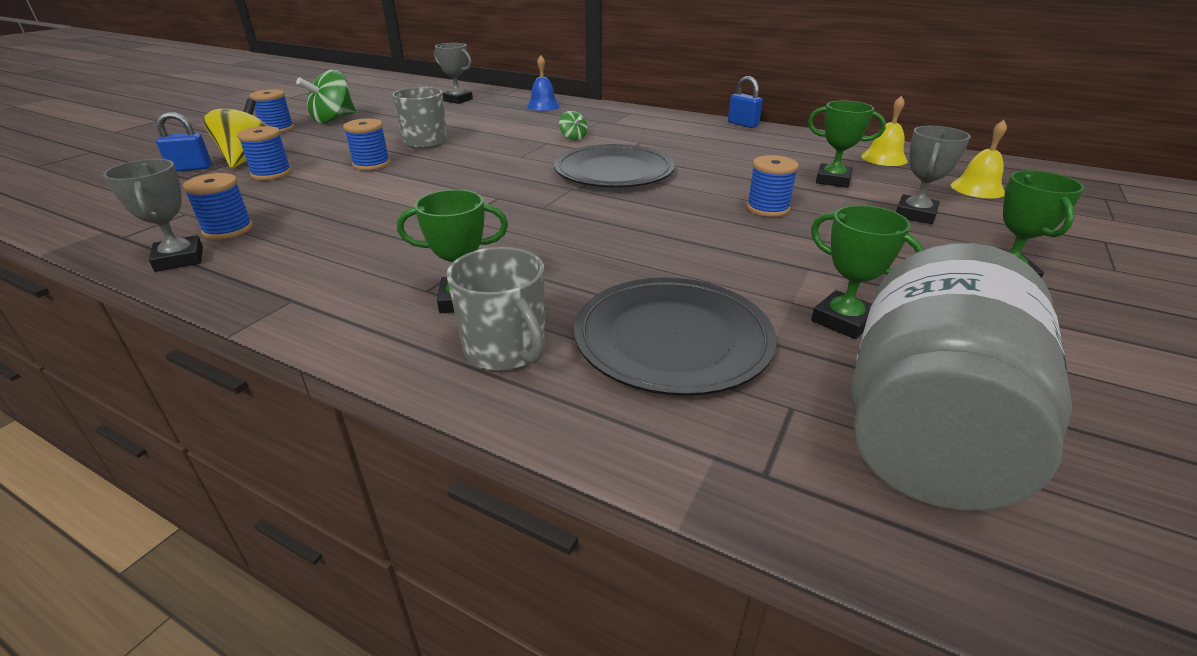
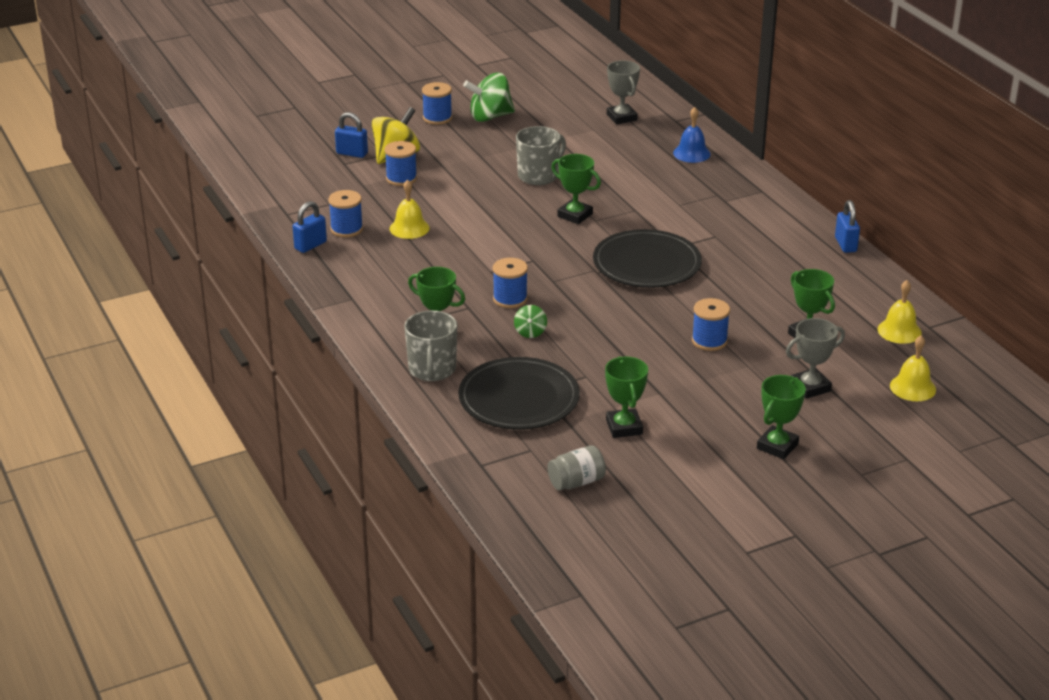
camera: 35 degrees right, 0 degrees up
grey trophy [103,159,203,272] -> blue padlock [292,201,327,253]
blue spool [343,119,390,170] -> blue spool moved to [493,258,528,308]
green spinning top [559,111,588,141] -> green spinning top moved to [514,305,547,338]
grey jar [851,243,1072,510] -> grey jar [547,445,606,491], size x0.41
none -> yellow bell [390,179,430,239]
none -> green trophy [551,154,601,224]

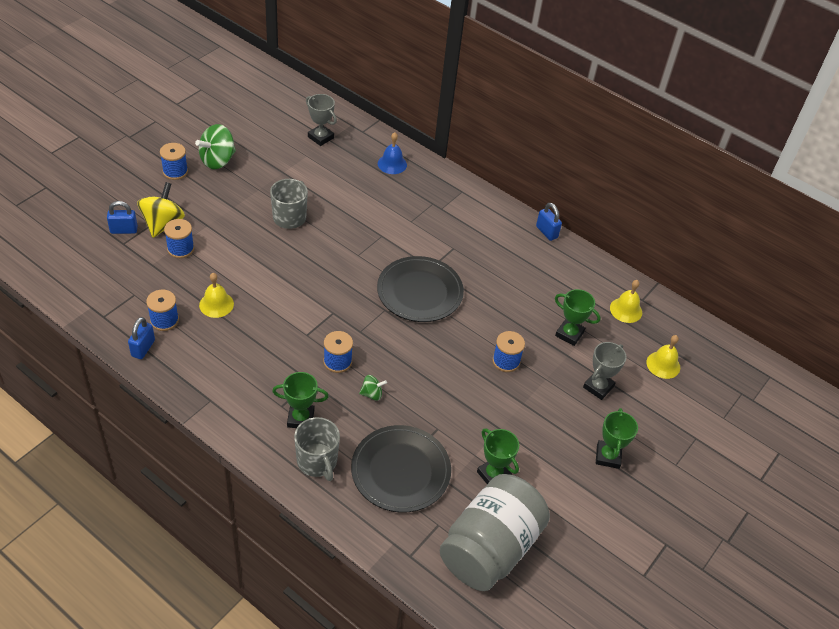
camera: 30 degrees left, 15 degrees up
green spinning top [514,305,547,338] -> green spinning top turned 75 degrees counterclockwise [359,375,387,401]
grey jar [547,445,606,491] -> grey jar [440,474,550,591], size x2.45
green trophy [551,154,601,224] -> none

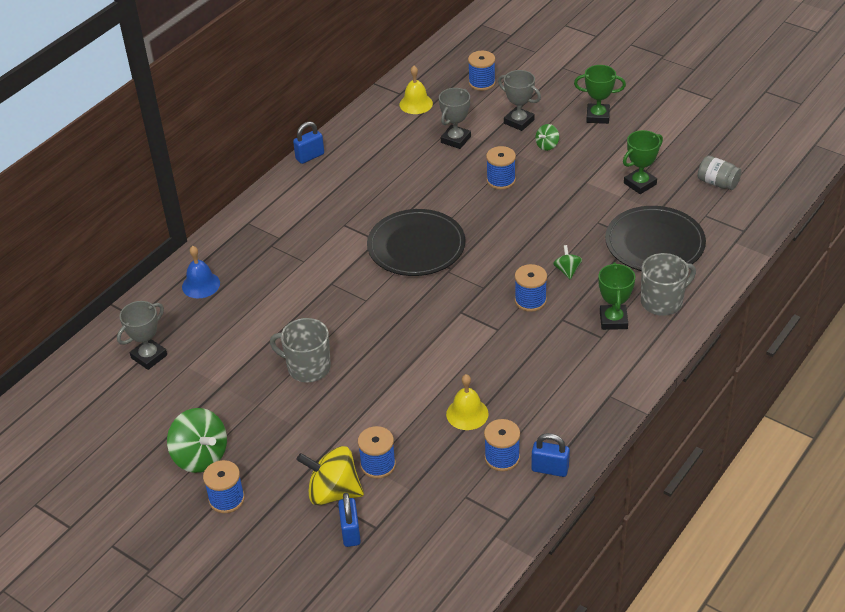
camera: 85 degrees left, 5 degrees down
grey jar [440,474,550,591] -> grey jar [698,156,741,190], size x0.41
green trophy [555,289,601,346] -> grey trophy [439,88,471,149]
yellow bell [647,335,680,379] -> blue spool [468,51,495,91]
none -> green spinning top [535,124,559,151]

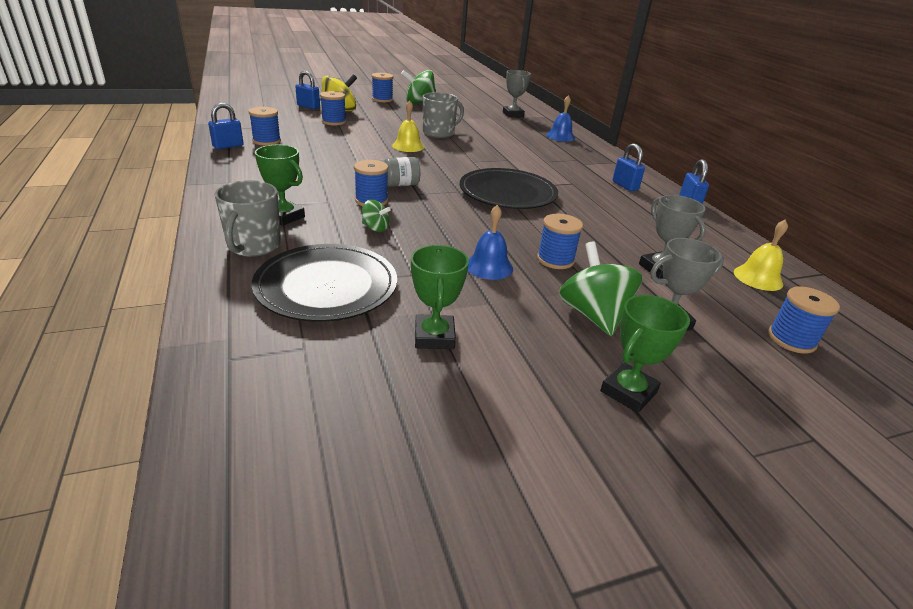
camera: 120 degrees right, 10 degrees down
yellow bell [446,374,489,430] -> yellow bell moved to [392,100,424,152]
green spinning top [535,124,559,151] -> green spinning top [559,241,642,336], size x1.95
grey jar [698,156,741,190] -> grey jar moved to [379,157,420,187]
none -> blue bell [468,205,513,280]
none -> blue padlock [612,143,645,191]

